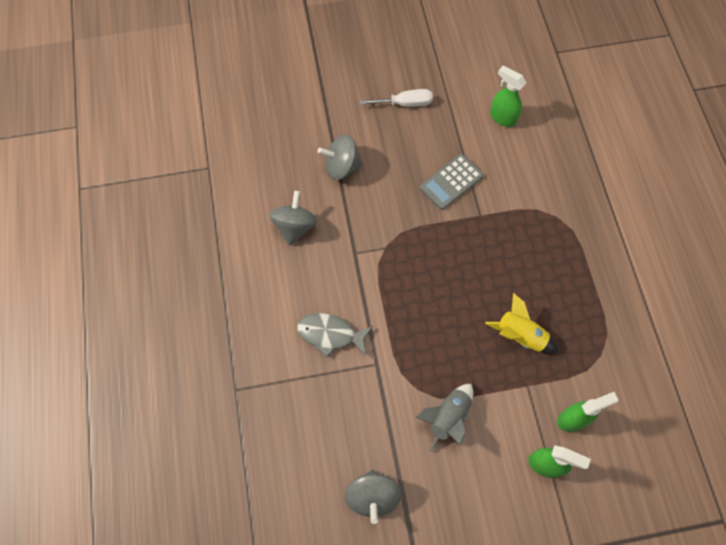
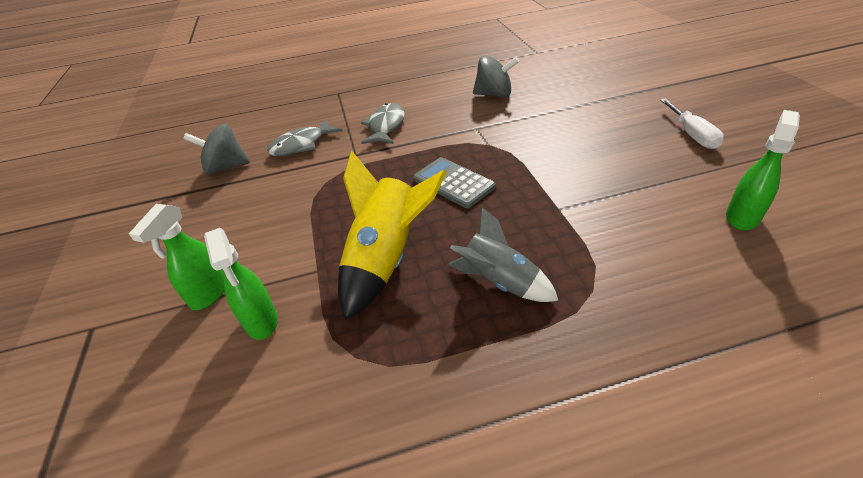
camera: 90 degrees right, 25 degrees down
grey spinning top [318,134,363,180] -> none
grey rocket [416,384,473,452] -> grey rocket moved to [448,207,559,302]
grey calculator [420,154,484,210] -> grey calculator moved to [413,157,496,208]
yellow rocket [485,293,559,354] -> yellow rocket [338,150,447,320], size x1.51
none -> grey fish [267,119,343,156]

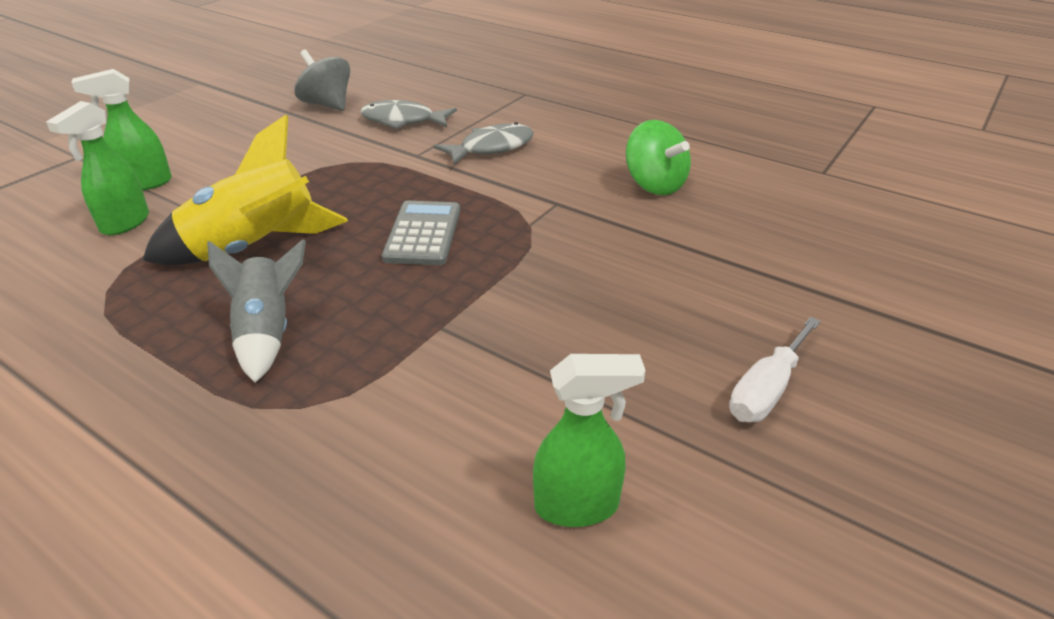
camera: 45 degrees right, 5 degrees down
grey spinning top [473,55,519,98] -> green spinning top [626,120,691,195]

